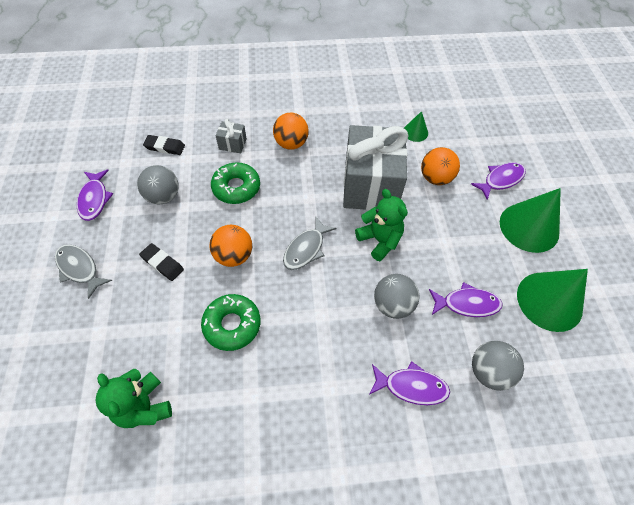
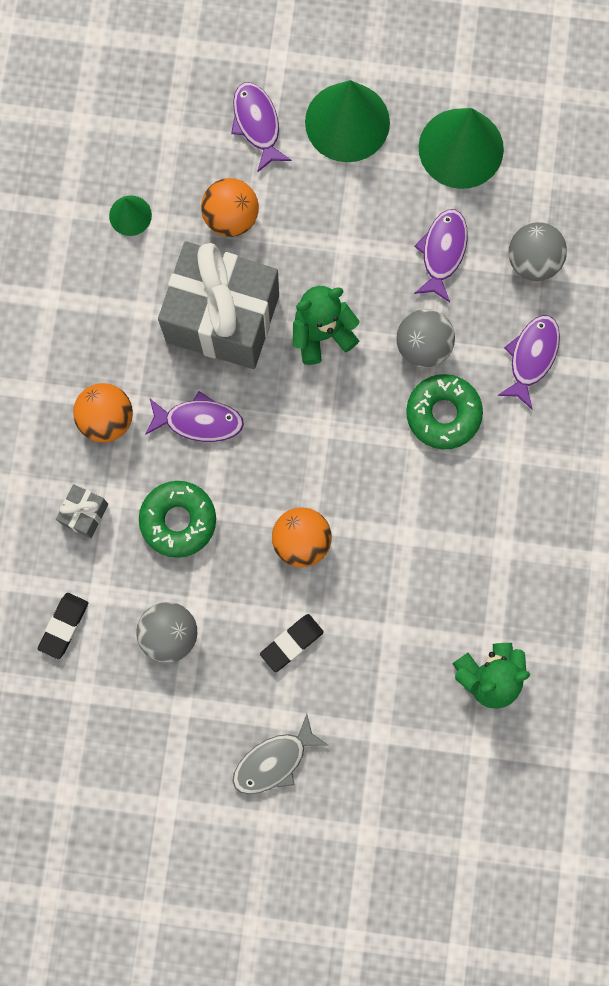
camera: 75 degrees left, 20 degrees up
purple fish [77,170,113,221] -> purple fish moved to [145,391,244,442]
green donut [201,294,261,351] -> green donut moved to [406,374,483,449]
grey fish [283,217,336,270] -> none

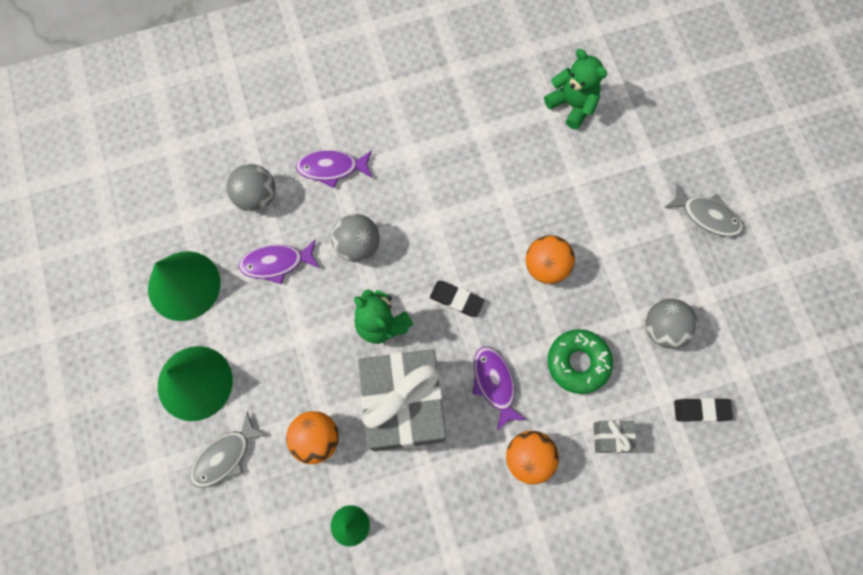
camera: 115 degrees left, 5 degrees down
purple fish [231,82,292,172] -> grey fish [190,412,268,488]
black eraser [260,614,324,672] -> black eraser moved to [430,281,484,317]
green donut [406,374,483,449] -> none

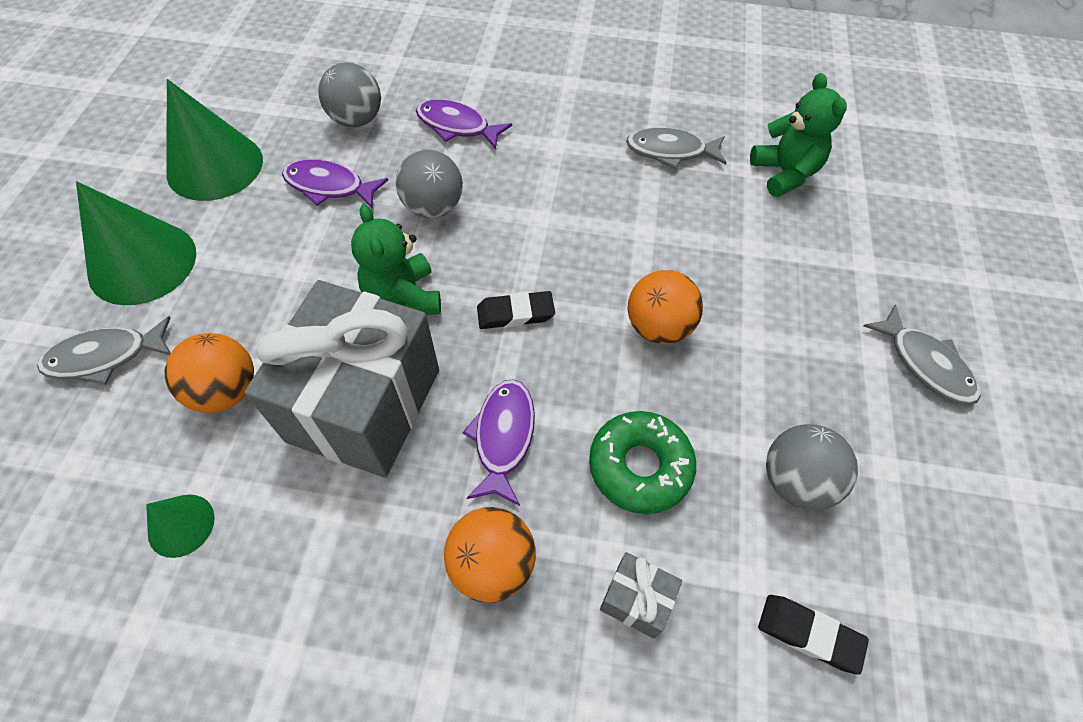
camera: 25 degrees right, 15 degrees down
black eraser [430,281,484,317] -> black eraser turned 60 degrees counterclockwise [477,291,555,329]
none -> grey fish [626,128,727,169]

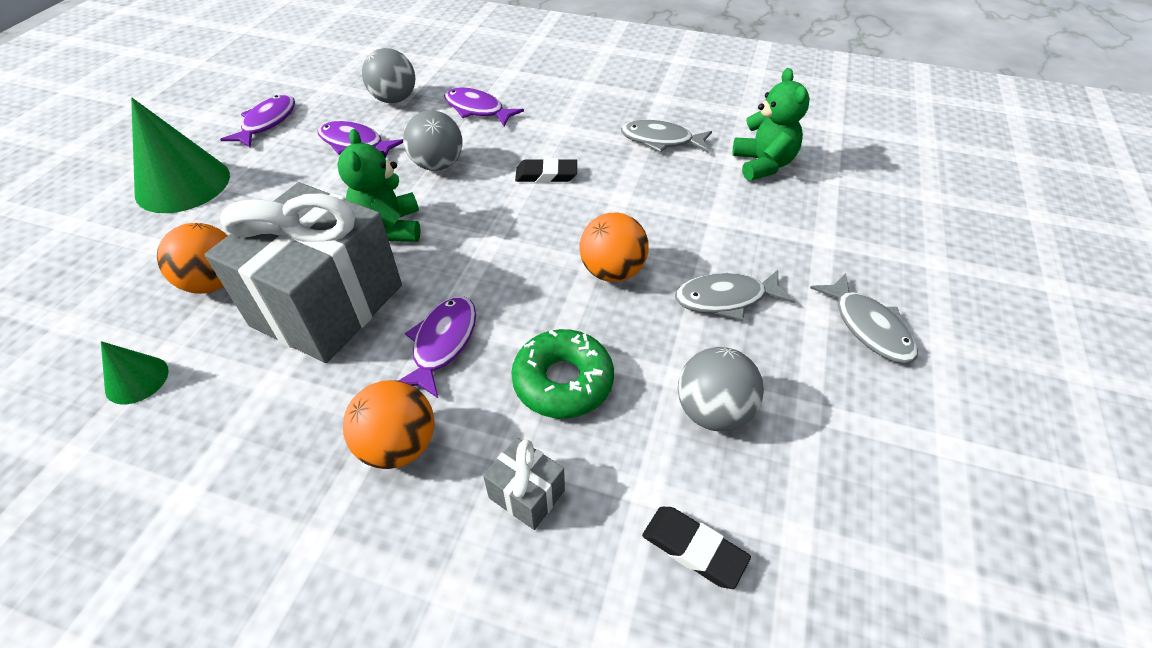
camera: 10 degrees right, 10 degrees down
grey fish [37,316,171,384] -> grey fish moved to [675,270,795,321]
green cone [166,79,263,201] -> purple fish [220,95,295,147]
black eraser [477,291,555,329] -> black eraser moved to [515,158,577,183]

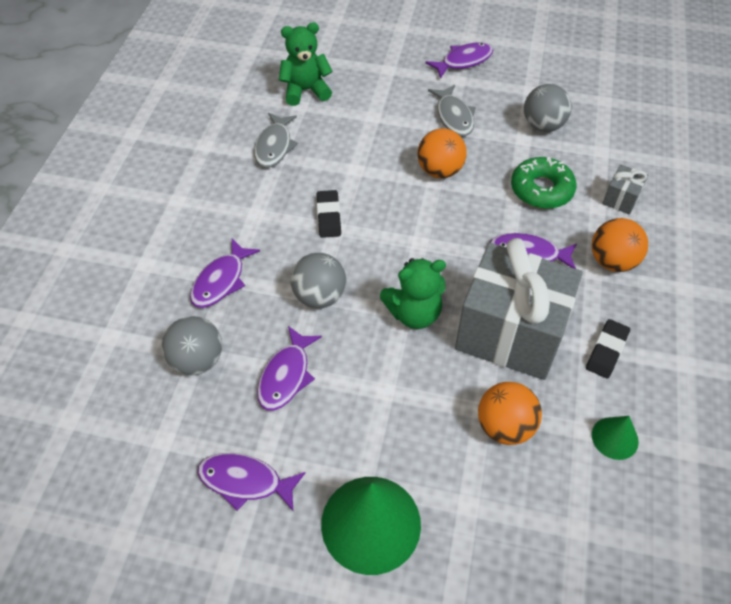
camera: 95 degrees left, 5 degrees up
black eraser [642,507,751,589] -> black eraser moved to [586,319,630,379]
grey fish [810,273,918,363] -> purple fish [425,42,493,79]

